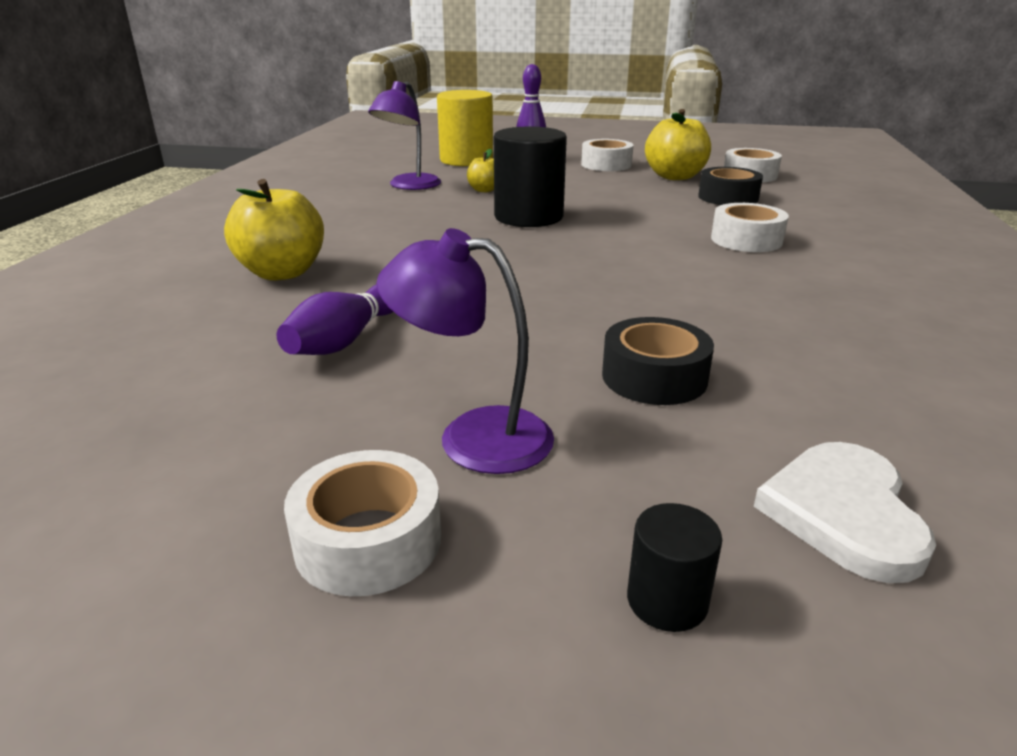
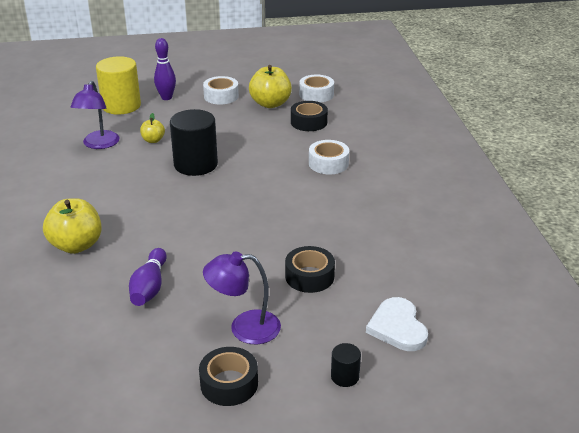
camera: 20 degrees left, 5 degrees up
white tape [284,450,441,596] -> black tape [199,347,258,406]

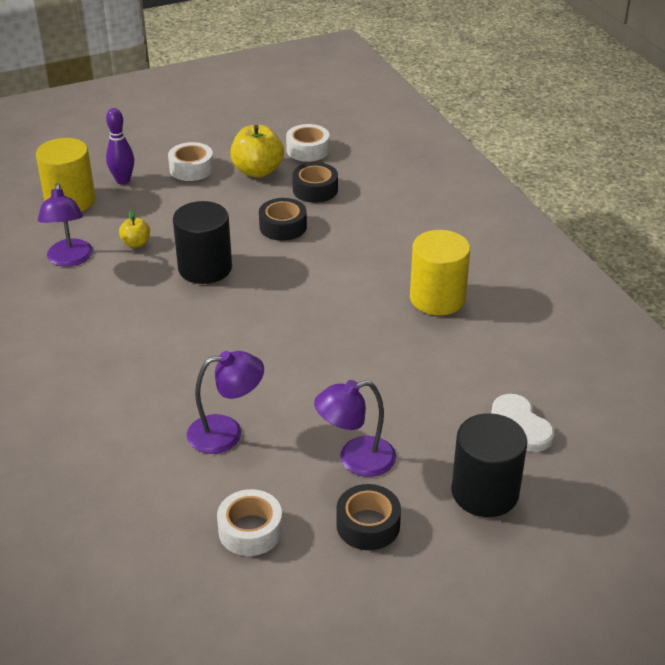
camera: 15 degrees left, 5 degrees up
yellow apple [43,198,102,254] -> none
purple bowling pin [129,248,167,306] -> purple lamp [187,351,264,454]
black tape [285,246,335,293] -> black tape moved to [259,198,307,241]
white tape [309,140,349,174] -> white tape moved to [217,489,283,556]
black cylinder [331,343,361,387] -> black cylinder [451,413,527,517], size x2.19
none -> yellow cylinder [410,230,470,315]

